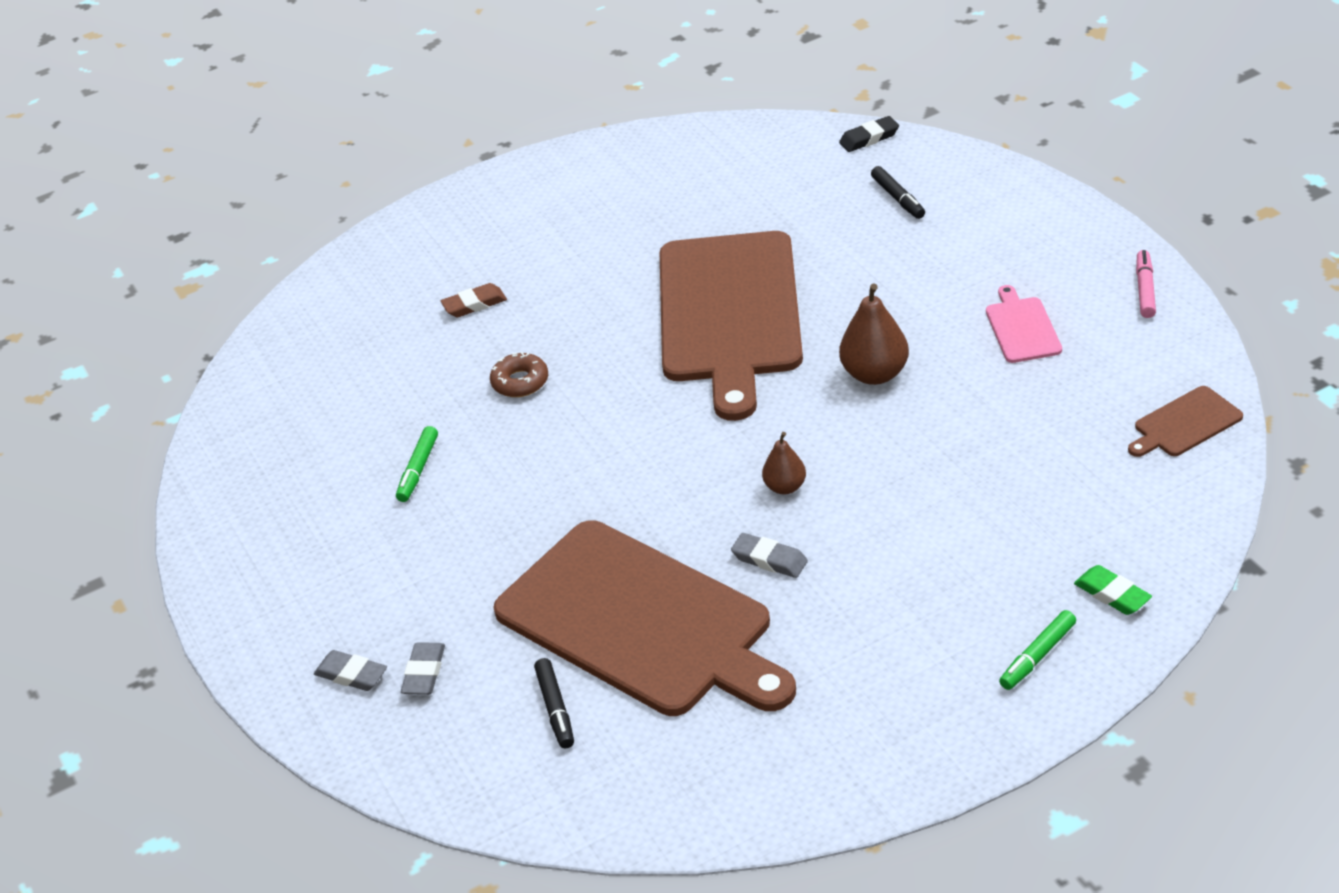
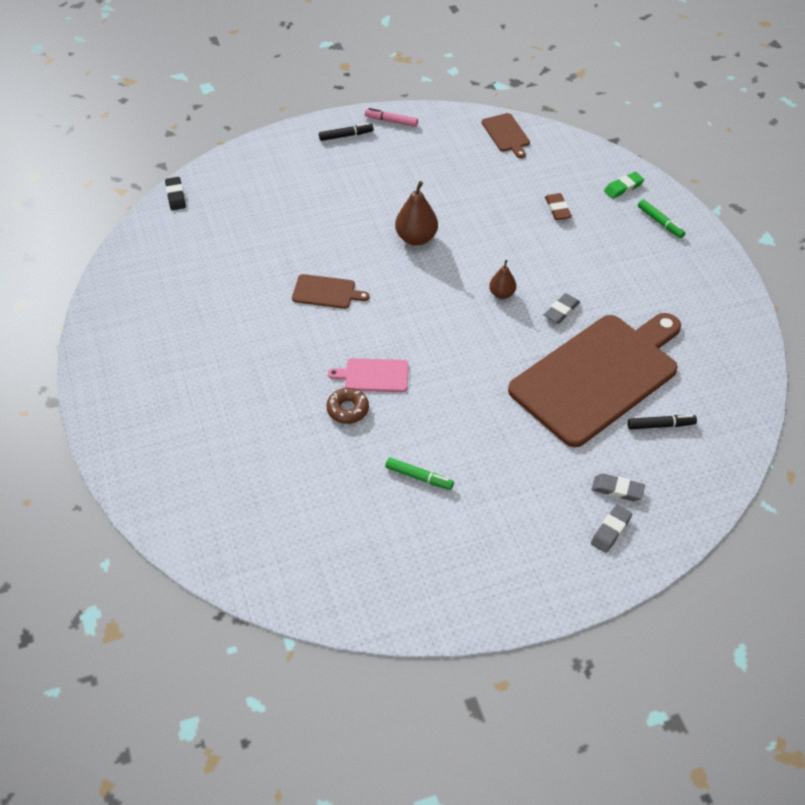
camera: 85 degrees left, 10 degrees up
brown eraser [441,283,507,317] -> brown eraser moved to [545,193,572,220]
brown cutting board [660,231,803,421] -> brown cutting board [292,274,369,309], size x0.40
black marker [871,166,925,219] -> black marker moved to [319,123,374,141]
pink cutting board [986,285,1062,363] -> pink cutting board moved to [328,358,409,392]

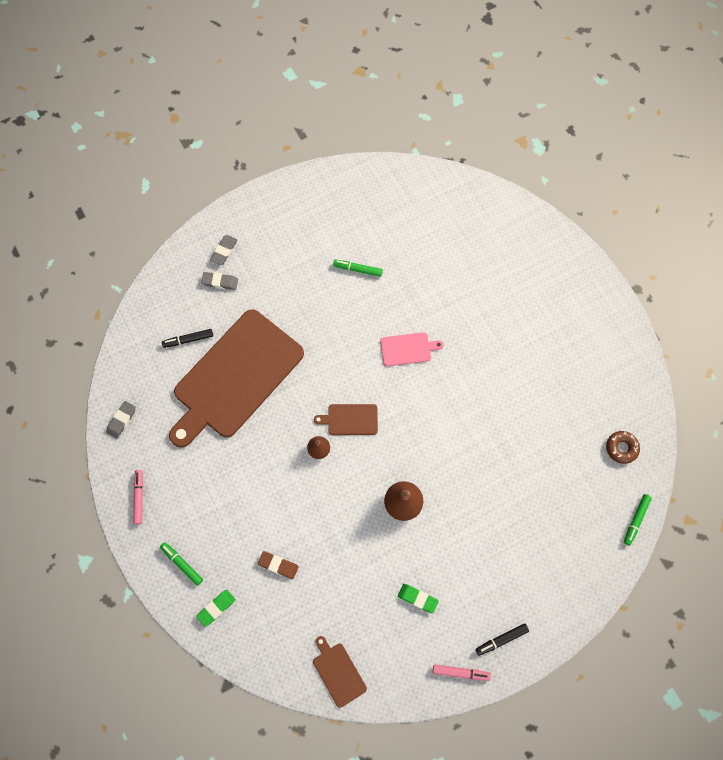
camera: 170 degrees right, 20 degrees up
black eraser [165,177,186,210] -> green marker [624,494,652,546]
brown cutting board [292,274,369,309] -> brown cutting board moved to [314,404,378,435]
brown donut [326,388,369,424] -> brown donut moved to [606,431,640,464]
grey eraser [544,293,580,324] -> grey eraser moved to [106,401,136,439]
brown eraser [545,193,572,220] -> brown eraser turned 45 degrees counterclockwise [258,551,299,579]
none -> pink marker [133,470,143,524]
none -> green eraser [398,584,439,614]

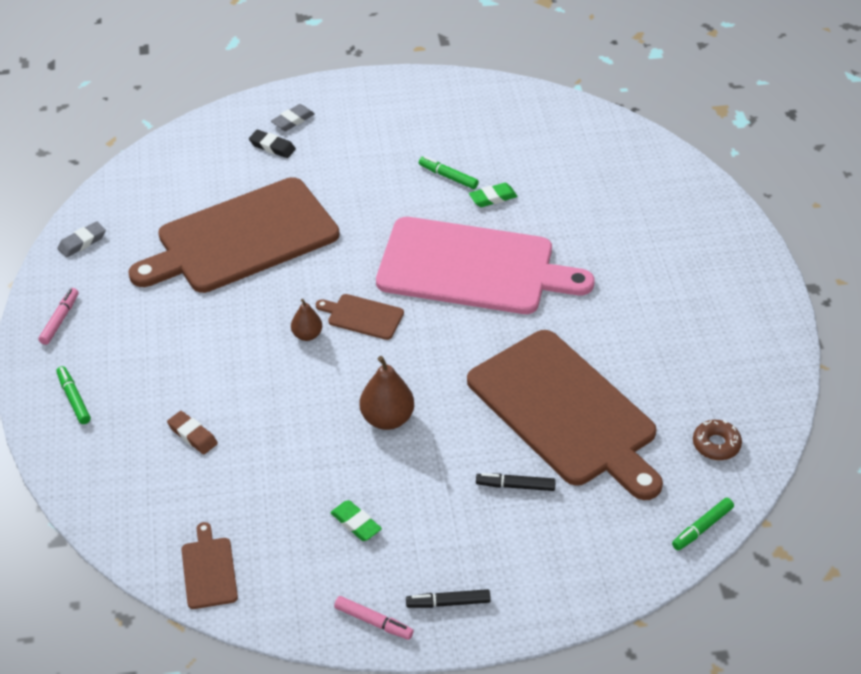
camera: 20 degrees right, 25 degrees down
black marker [162,329,213,348] -> black marker moved to [476,473,556,491]
green eraser [196,590,236,627] -> green eraser moved to [469,183,517,207]
grey eraser [201,272,238,290] -> black eraser [249,130,296,158]
pink cutting board [380,332,443,366] -> pink cutting board [376,217,595,314], size x2.48
none -> brown cutting board [467,330,663,500]

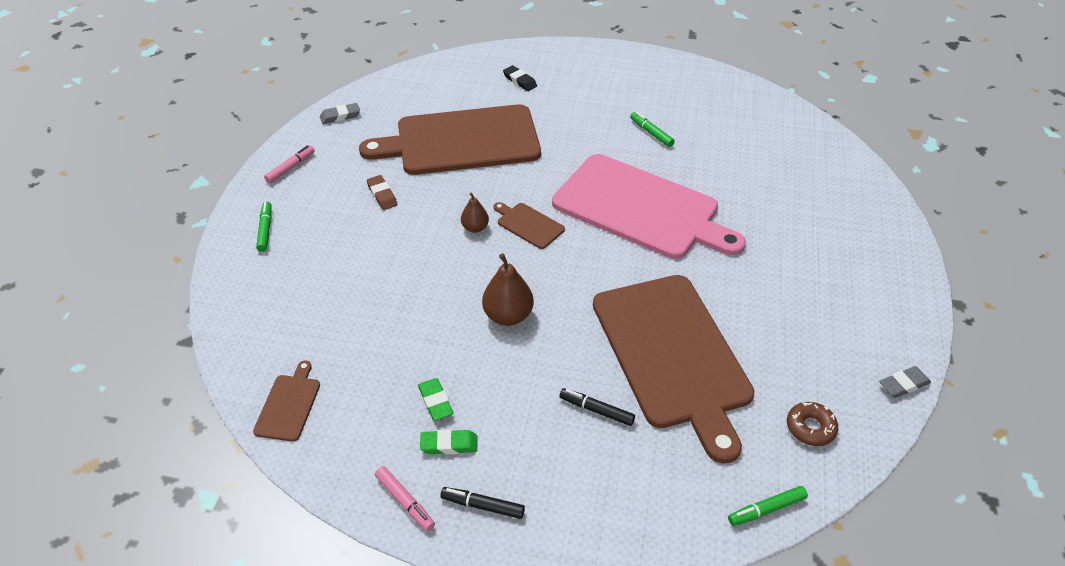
camera: 20 degrees right, 0 degrees up
brown eraser [167,411,218,454] -> brown eraser moved to [367,175,398,210]
grey eraser [271,104,315,131] -> grey eraser moved to [880,366,931,398]
green eraser [469,183,517,207] -> green eraser moved to [420,429,477,454]

